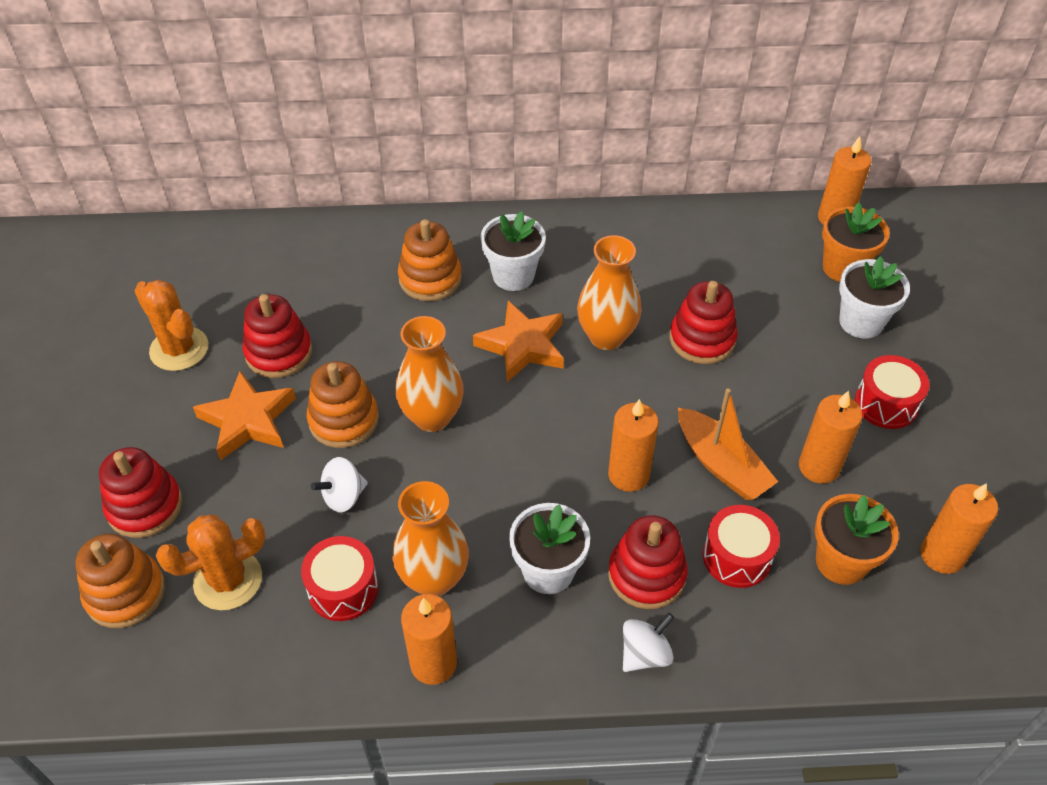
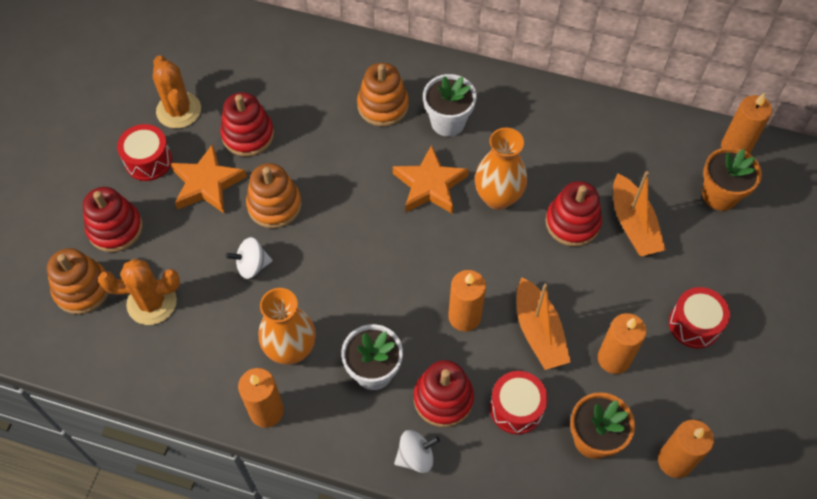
camera: 20 degrees right, 10 degrees up
red drum [301,536,379,621] -> red drum moved to [117,124,172,181]
orange vase [395,316,464,432] -> none
white flower pot [839,256,910,338] -> none
none -> orange boat [613,171,666,256]

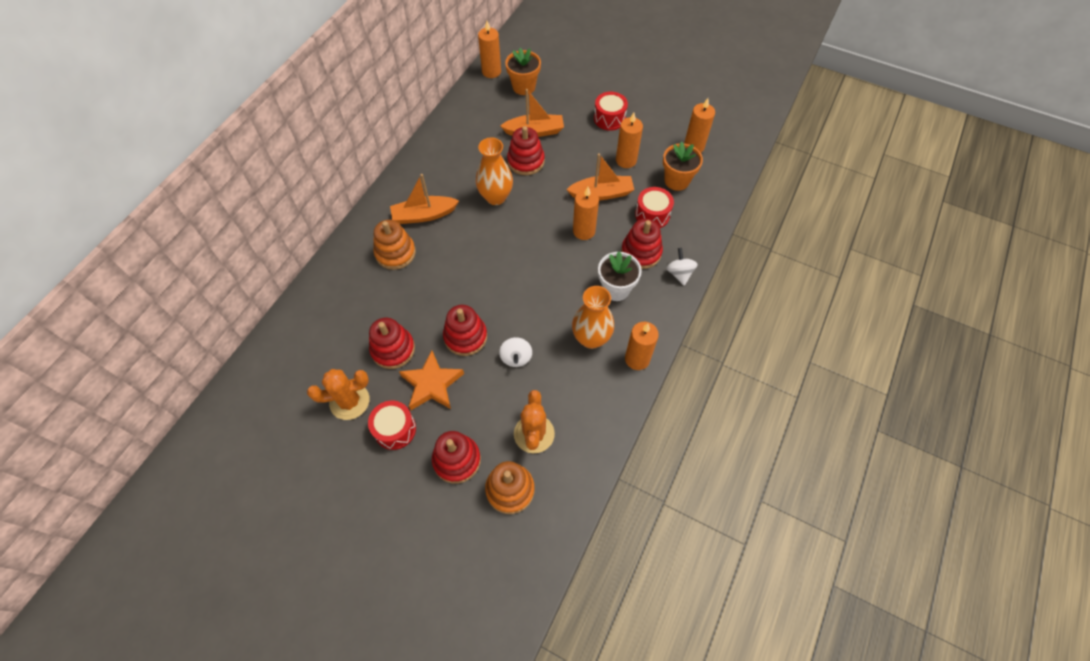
camera: 80 degrees left, 0 degrees up
orange stacking toy [246,163,302,228] -> red stacking toy [443,305,487,356]
orange star [393,145,469,214] -> none
white flower pot [423,74,476,137] -> orange boat [390,174,459,224]

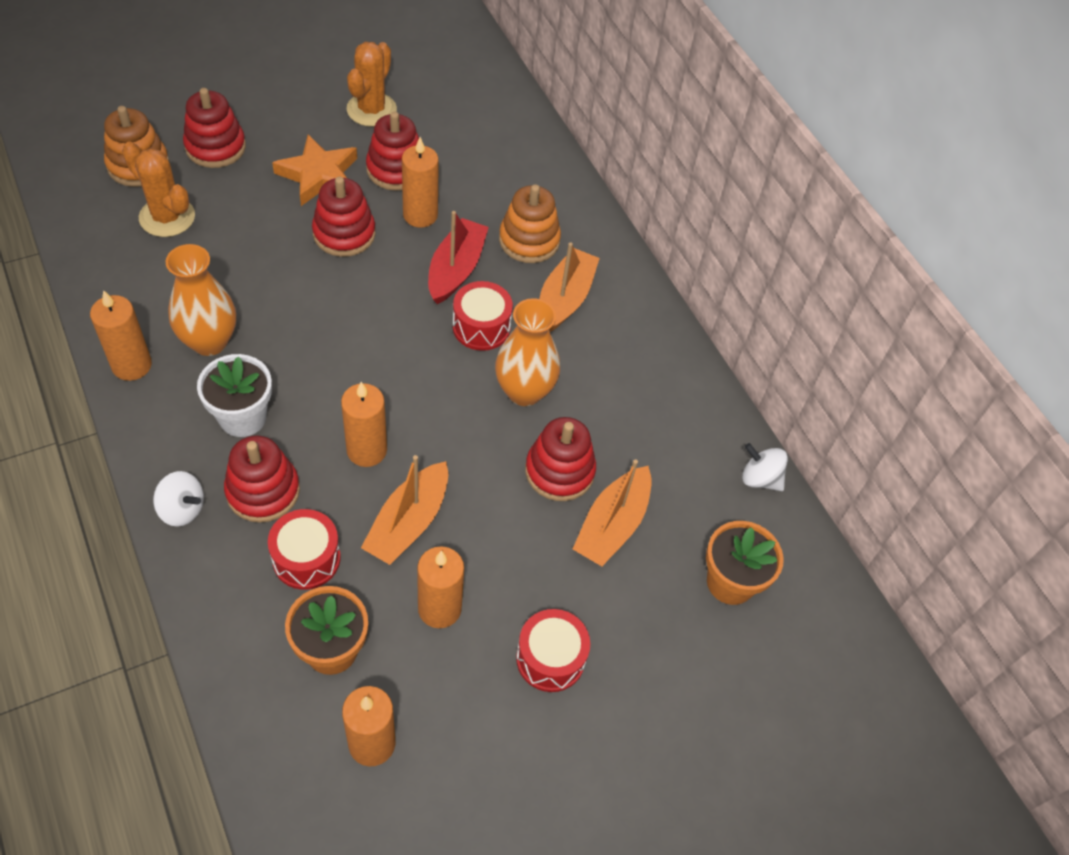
camera: 120 degrees right, 5 degrees down
red drum [368,400,416,450] -> red drum moved to [453,281,513,351]
orange candle [478,21,501,78] -> orange candle moved to [402,137,439,228]
white spinning top [499,337,532,367] -> white spinning top moved to [742,443,788,491]
none -> red boat [428,211,489,304]

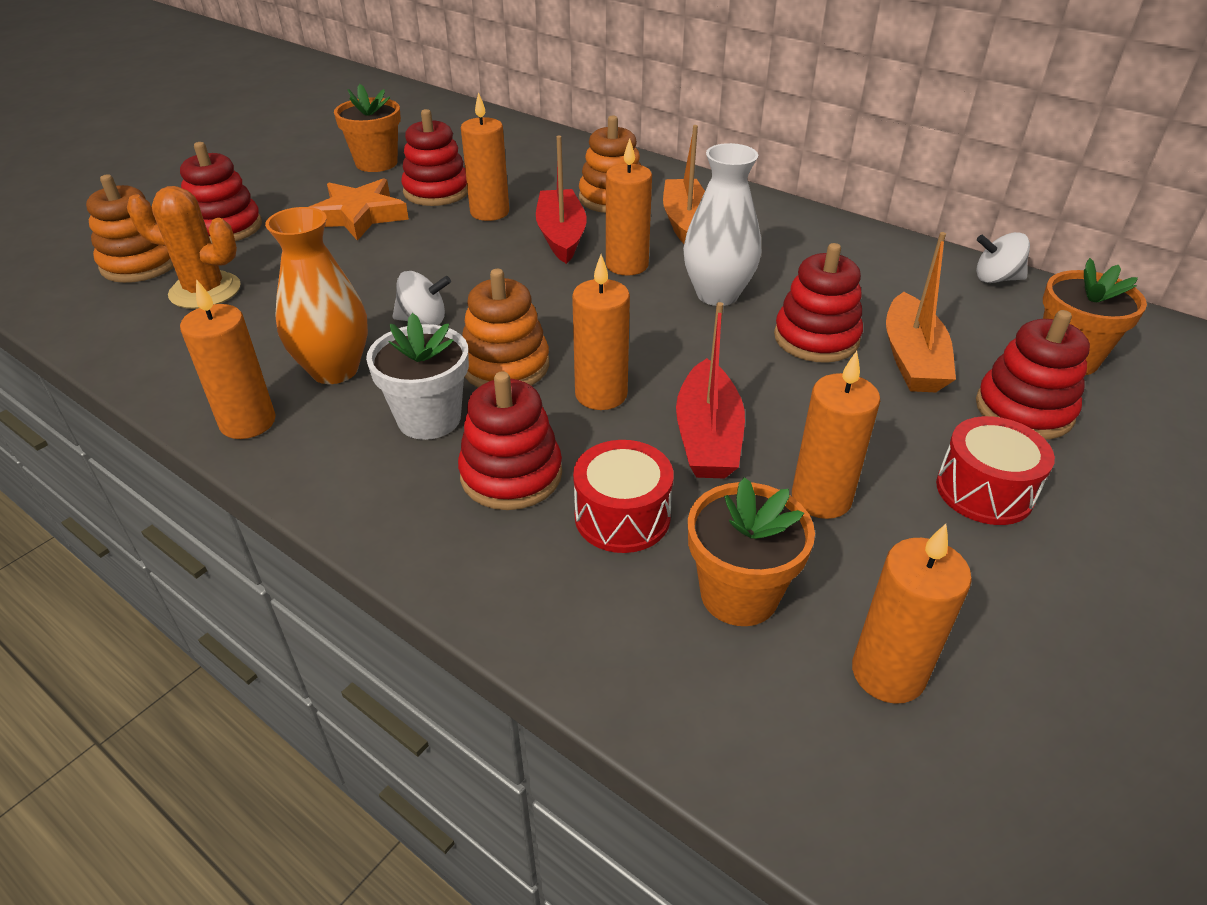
camera: 20 degrees left, 15 degrees down
white spinning top [153,471,204,527] -> white spinning top moved to [392,271,451,325]
red stacking toy [312,177,376,257] -> red stacking toy moved to [976,310,1090,440]
orange cactus [347,42,397,127] -> orange flower pot [334,84,401,172]
orange boat [361,455,448,565] -> red boat [676,302,745,479]
red drum [453,281,513,351] -> orange candle [606,138,652,276]
orange vase [495,298,560,406] -> white vase [683,143,761,306]
none -> orange stacking toy [462,269,549,387]

